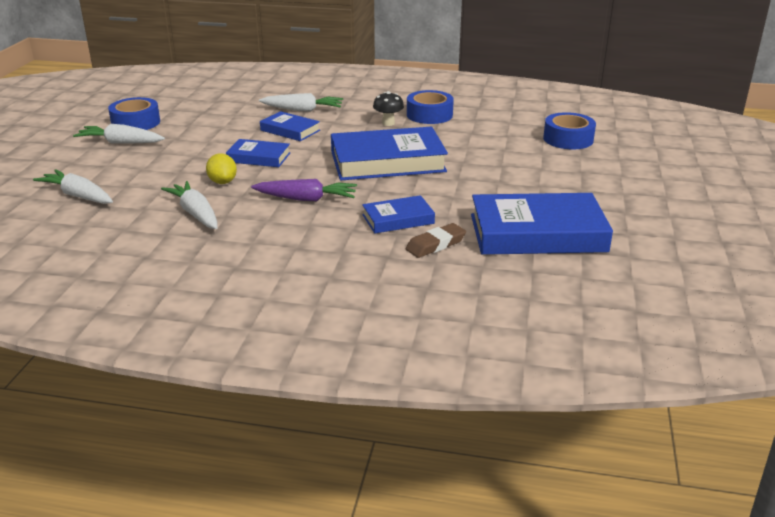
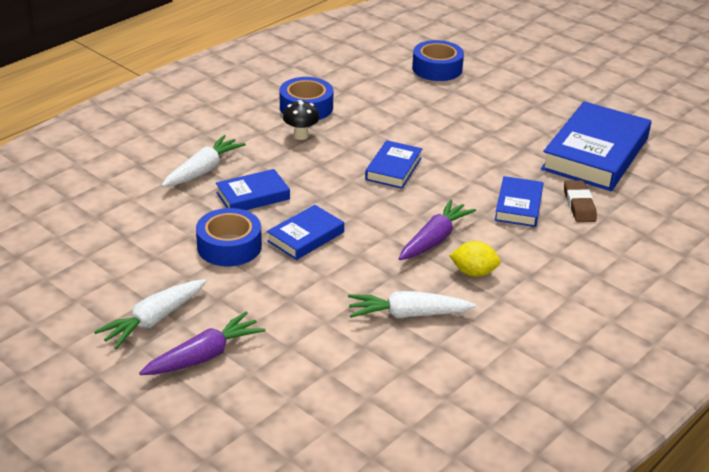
camera: 60 degrees left, 5 degrees up
white carrot [33,169,113,204] -> none
blue tape [108,97,160,130] -> blue tape moved to [196,208,262,266]
yellow lemon [206,153,237,184] -> yellow lemon moved to [449,241,501,277]
blue book [331,126,448,180] -> blue book [365,140,422,189], size x0.52
none -> purple carrot [139,312,266,375]

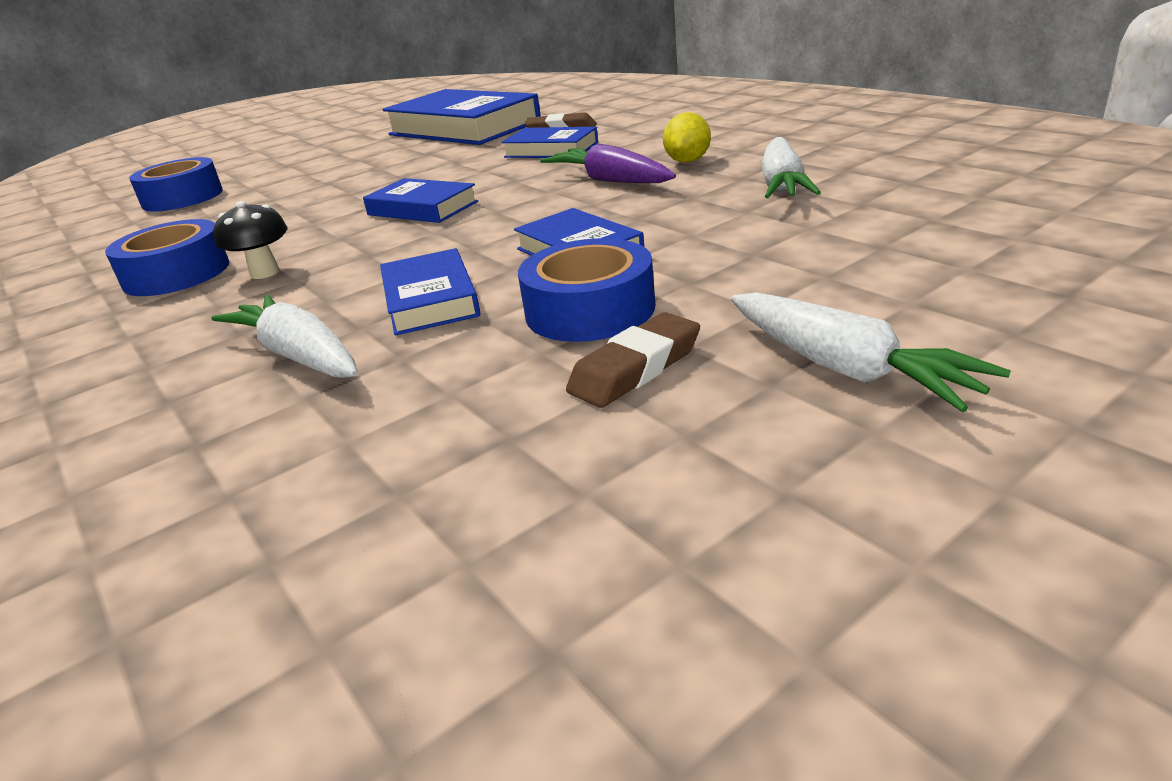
camera: 75 degrees left, 5 degrees down
purple carrot [139,312,266,375] -> none
none -> brown eraser [566,312,700,408]

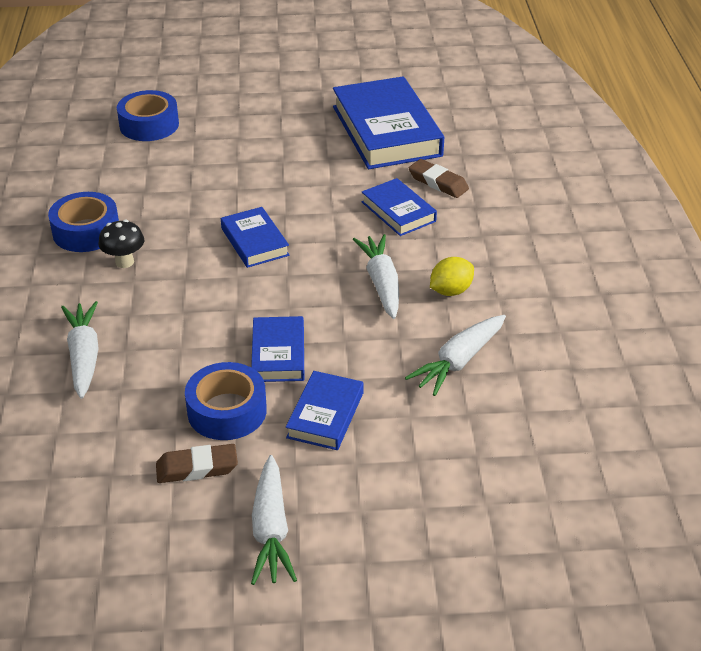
camera: 30 degrees right, 10 degrees up
blue book [380,248,481,336] -> blue book moved to [286,371,364,450]
purple carrot [540,144,676,183] -> white carrot [353,234,399,319]

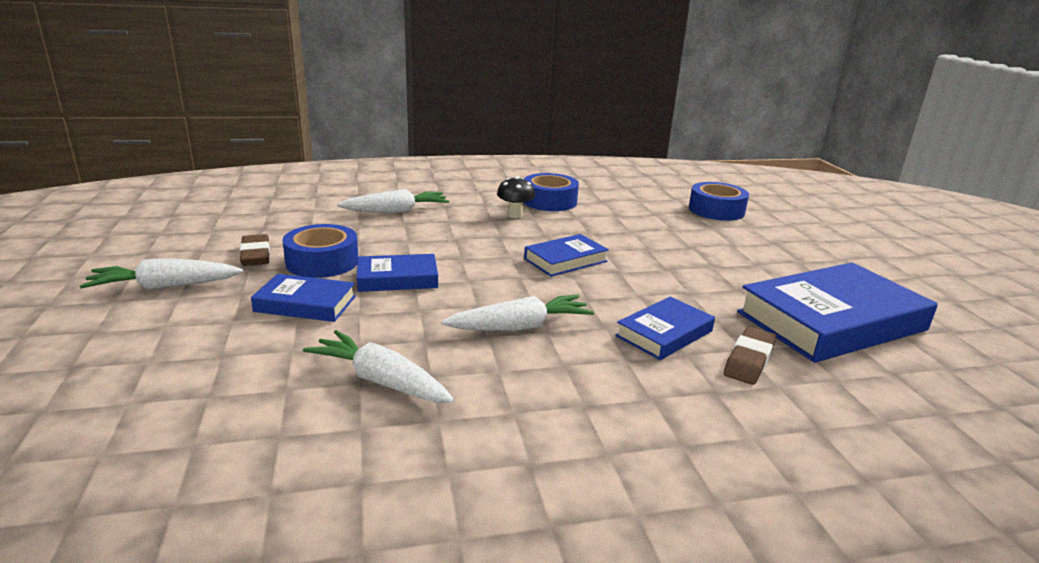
camera: 80 degrees right, 15 degrees down
yellow lemon [430,257,474,296] -> none

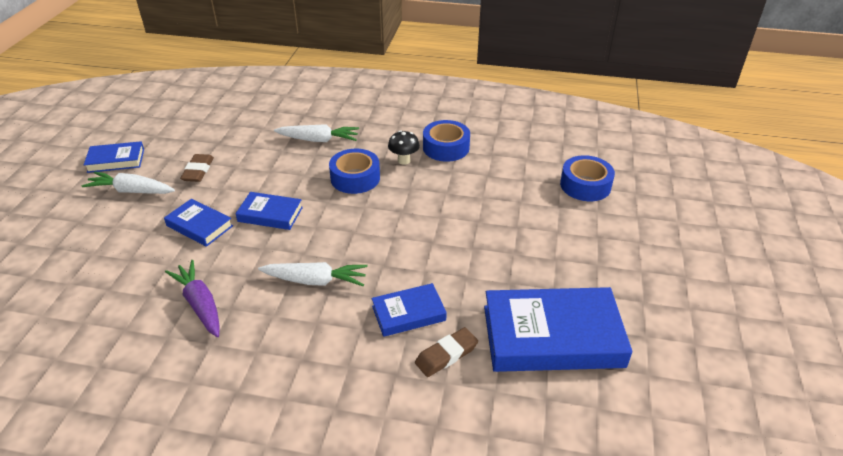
camera: 25 degrees right, 15 degrees up
blue tape [282,224,358,278] -> blue tape moved to [329,149,380,194]
white carrot [303,330,454,403] -> purple carrot [165,260,220,337]
blue book [524,234,609,277] -> blue book moved to [84,141,144,173]

